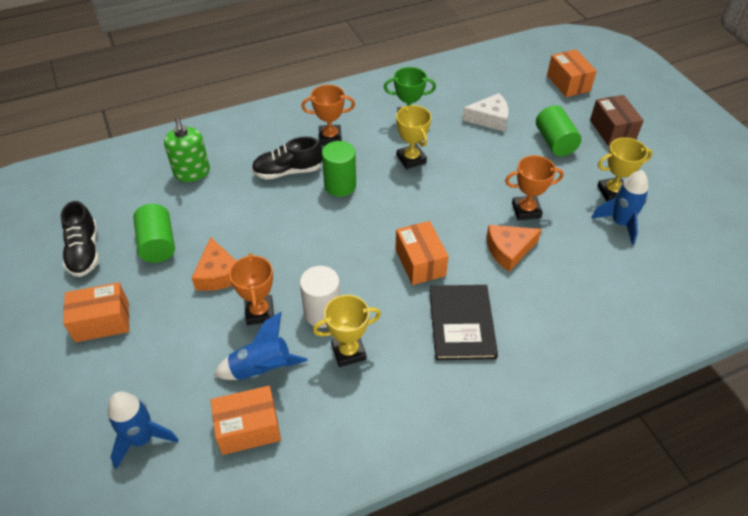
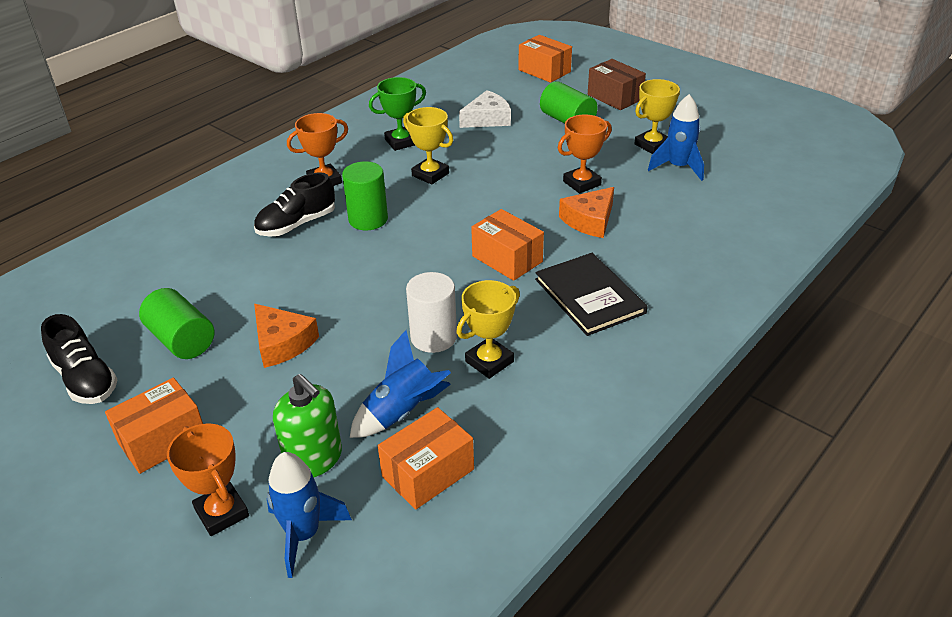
camera: 25 degrees left, 10 degrees down
green soap dispenser [164,117,210,182] -> green soap dispenser moved to [273,374,342,477]
orange trophy [229,253,274,325] -> orange trophy moved to [167,423,249,536]

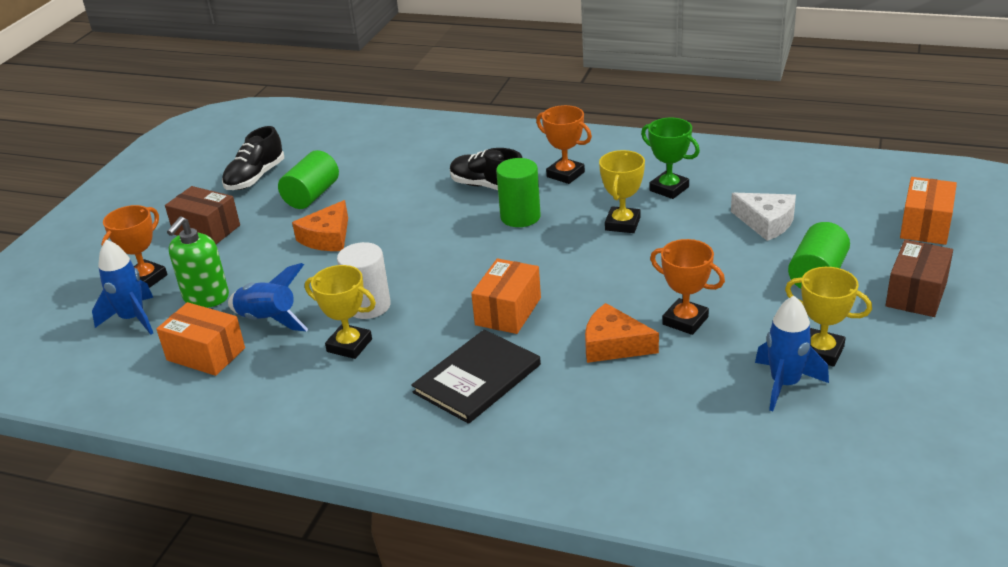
camera: 70 degrees right, 5 degrees down
orange box [105,377,203,474] -> brown box [165,186,240,244]

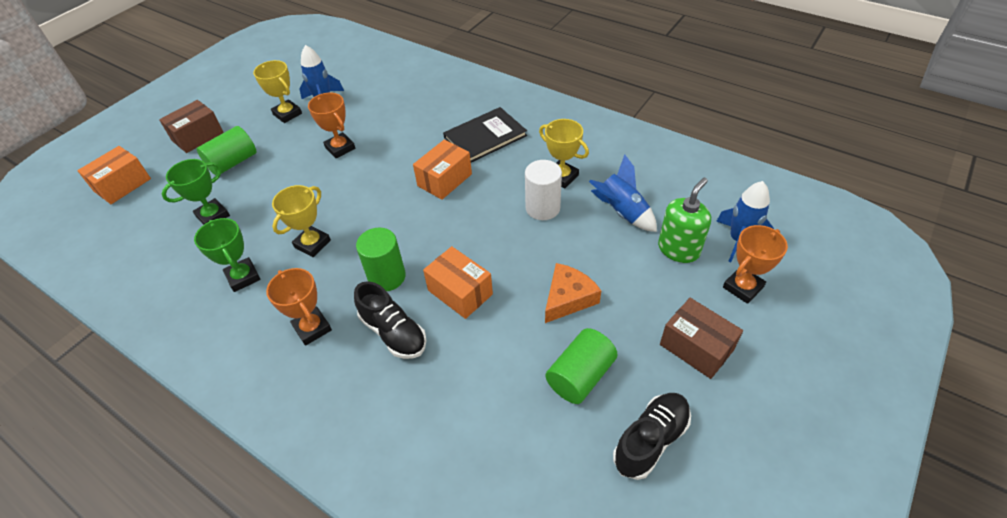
camera: 165 degrees left, 15 degrees up
orange box [156,302,245,376] -> orange box moved to [423,246,493,319]
orange cheese [585,303,659,363] -> none
white cheese [731,193,796,241] -> green trophy [162,159,230,225]

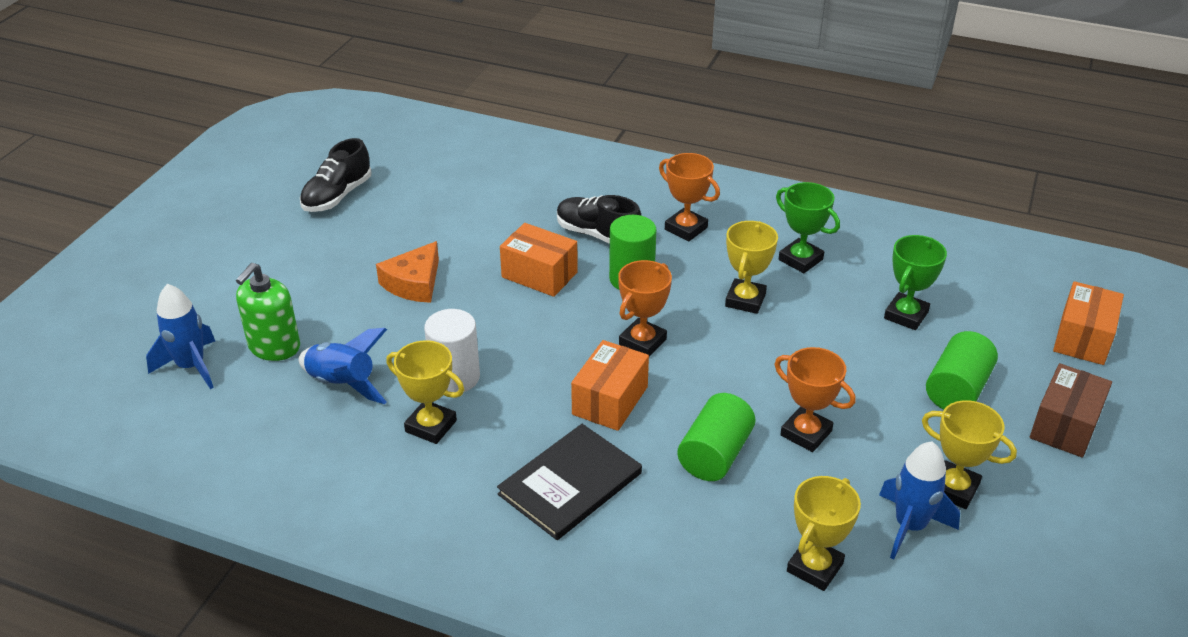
camera: 165 degrees right, 10 degrees down
green cylinder [546,328,618,404] -> green cylinder moved to [677,393,755,481]
brown box [660,298,743,379] -> none
orange trophy [723,225,788,304] -> orange trophy moved to [618,260,672,356]
none -> yellow trophy [787,476,861,591]

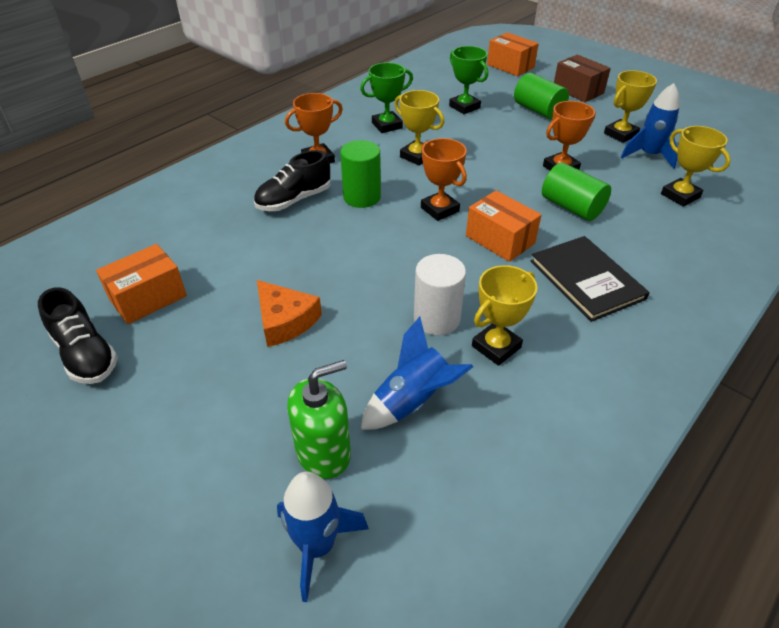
camera: 70 degrees left, 5 degrees up
green soap dispenser [236,263,300,361] -> green soap dispenser turned 75 degrees counterclockwise [287,360,351,479]
orange box [500,223,578,297] -> orange box moved to [96,244,187,324]

